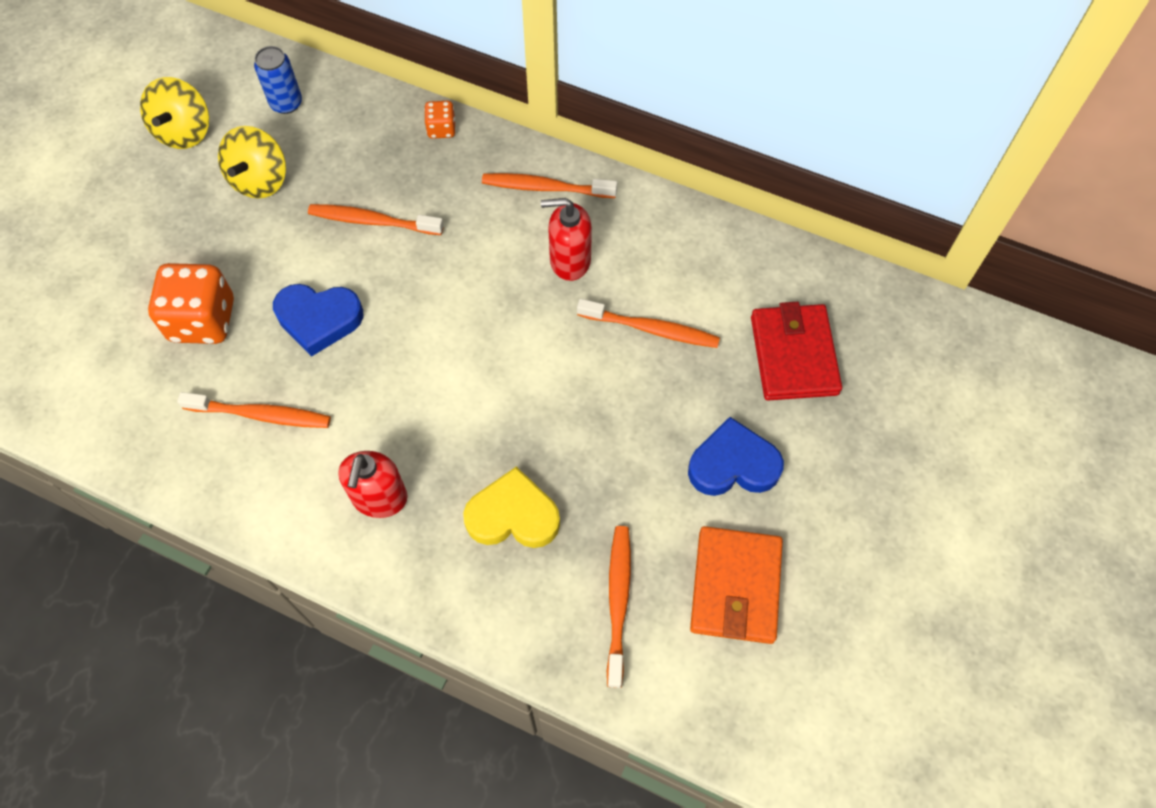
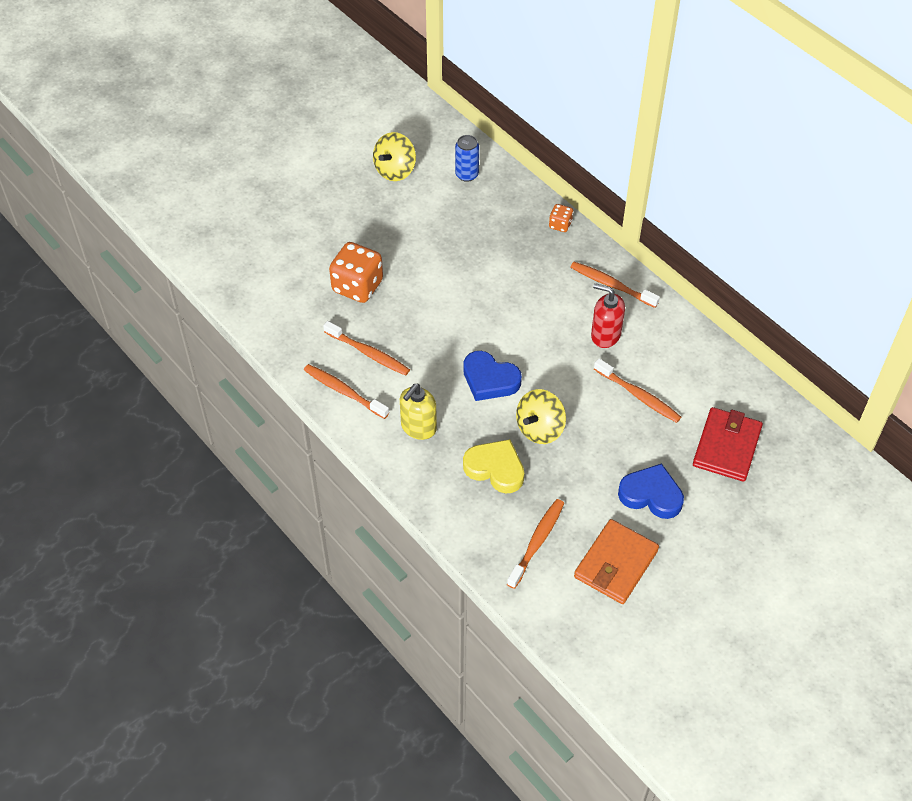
camera: 25 degrees right, 10 degrees down
yellow spinning top [218,126,286,199] -> yellow spinning top moved to [516,389,566,444]
blue heart [273,284,363,357] -> blue heart moved to [463,351,522,401]
orange toothbrush [308,204,444,235] -> orange toothbrush moved to [304,364,389,419]
red soap dispenser [338,451,408,518] -> yellow soap dispenser [400,384,437,440]

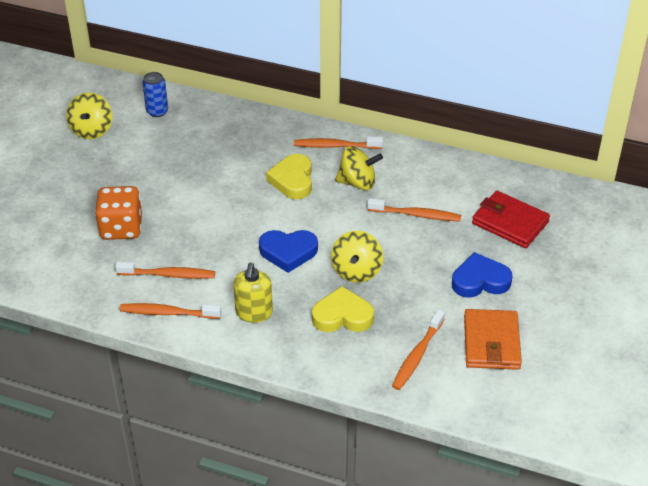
camera: 30 degrees left, 10 degrees down
orange toothbrush [507,499,564,589] -> orange toothbrush turned 150 degrees counterclockwise [392,309,445,390]
orange dice [549,204,573,232] -> none
red soap dispenser [591,283,625,348] -> yellow spinning top [335,146,383,190]
red wallet [693,407,763,482] -> red wallet turned 45 degrees counterclockwise [472,191,550,248]
none -> yellow heart [266,154,312,199]

